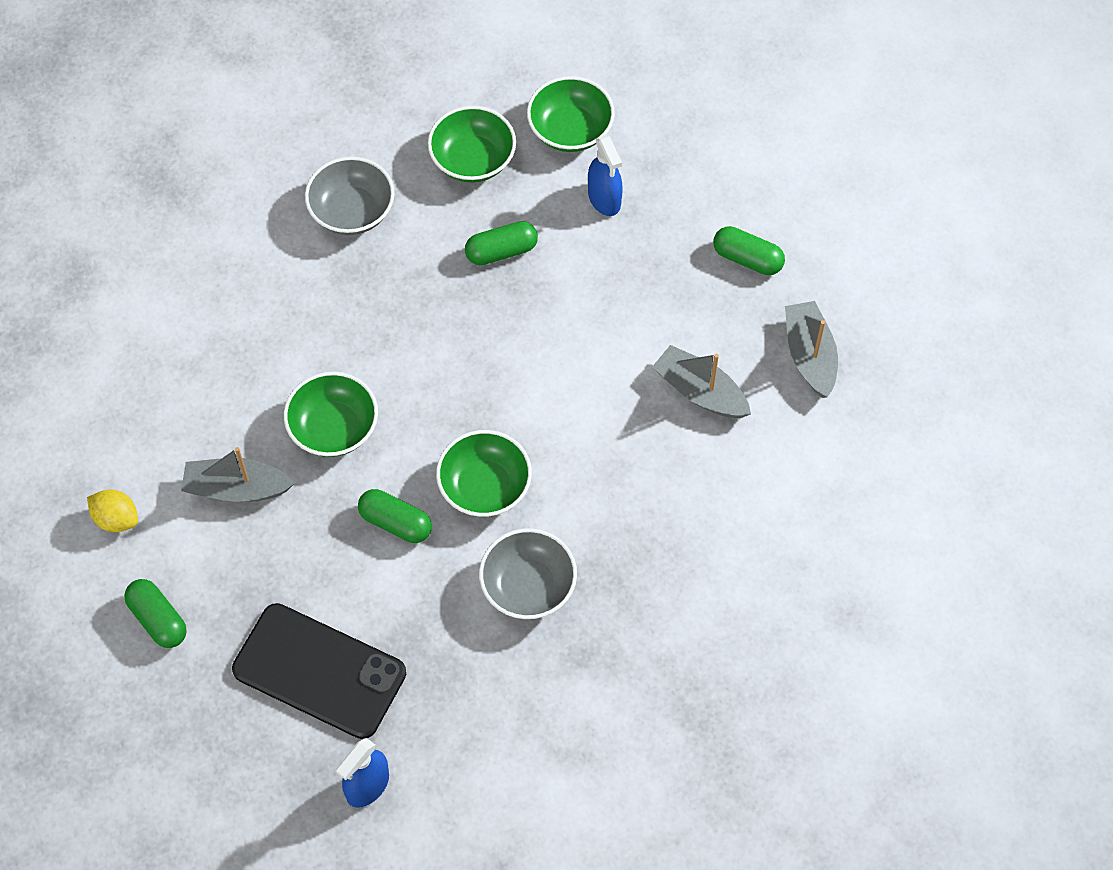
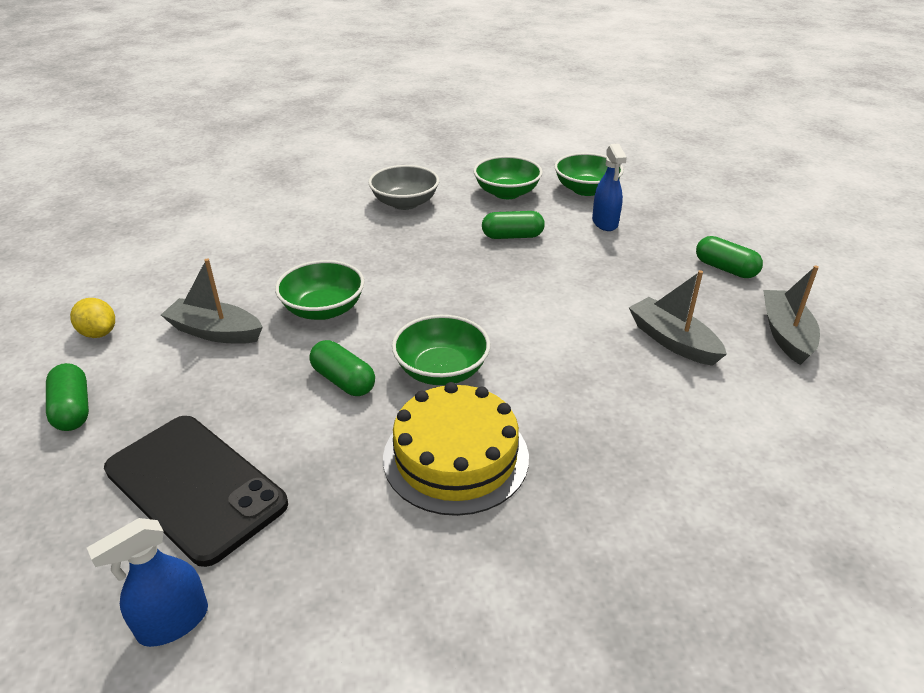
camera: 15 degrees right, 25 degrees down
grey bowl [479,528,577,619] -> yellow cake [383,382,529,516]

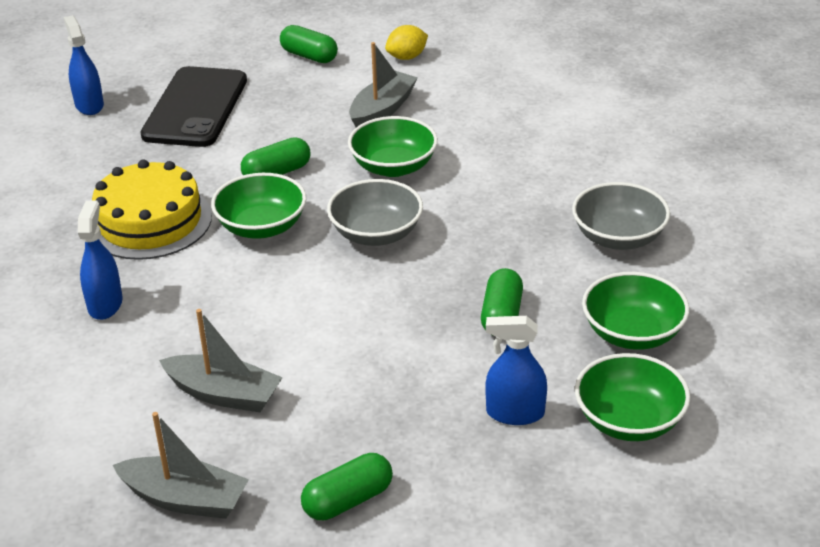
camera: 105 degrees right, 0 degrees up
green capsule [46,363,89,431] -> green capsule turned 45 degrees clockwise [280,25,338,63]
black phone [104,416,288,567] -> black phone turned 45 degrees counterclockwise [140,66,247,147]
grey boat [629,270,727,366] -> grey boat turned 45 degrees clockwise [159,309,283,412]
none -> blue spray bottle [78,201,123,320]
none -> grey bowl [327,179,423,246]

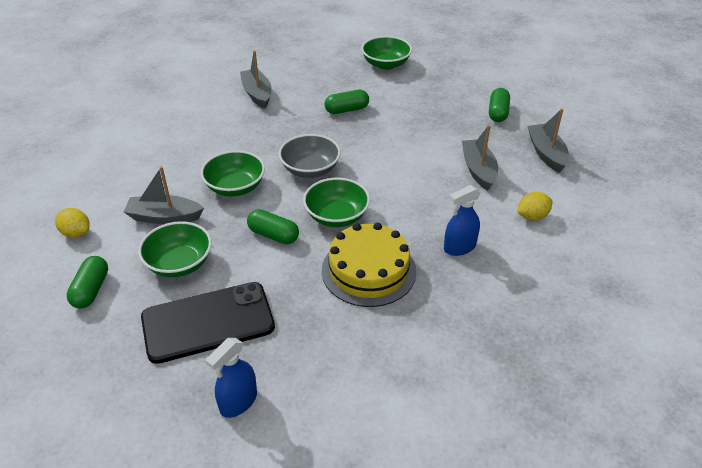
camera: 120 degrees left, 5 degrees up
green capsule [301,453,393,520] -> green capsule turned 75 degrees clockwise [489,88,510,122]
blue spray bottle [485,316,547,425] -> none
grey bowl [572,182,670,250] -> grey boat [240,50,272,109]
green bowl [582,272,690,350] -> green bowl moved to [138,221,212,277]
none -> yellow lemon [517,192,552,221]

